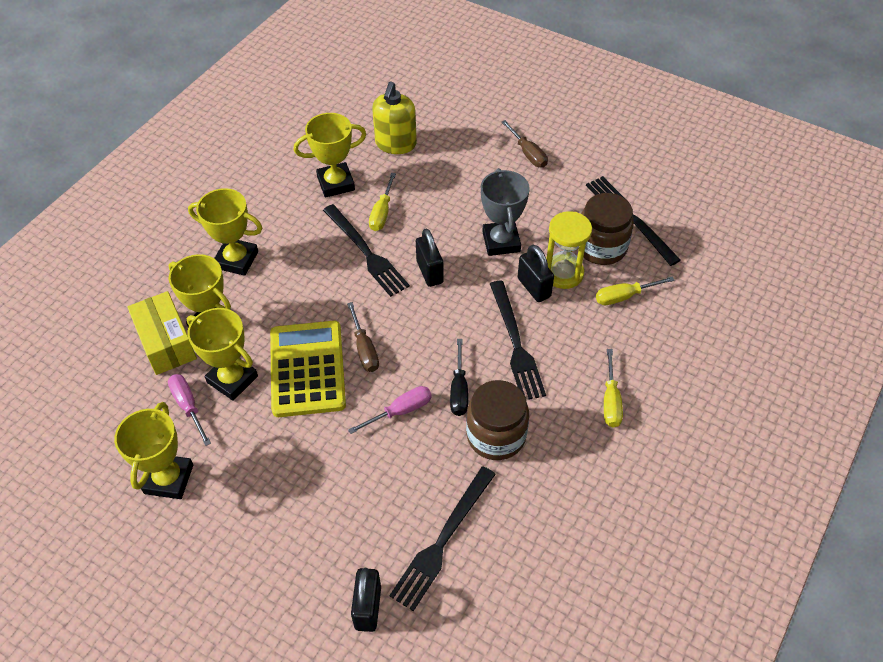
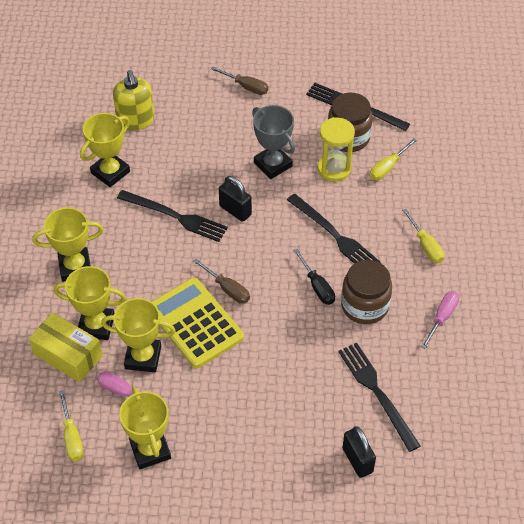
camera: 30 degrees left, 0 degrees up
pink screwdriver [348,386,432,434] -> pink screwdriver moved to [421,291,459,349]
yellow screwdriver [369,173,396,231] -> yellow screwdriver moved to [59,390,84,461]
black fork [389,466,496,611] -> black fork turned 150 degrees clockwise [338,343,421,452]
black padlock [518,245,554,302] -> none

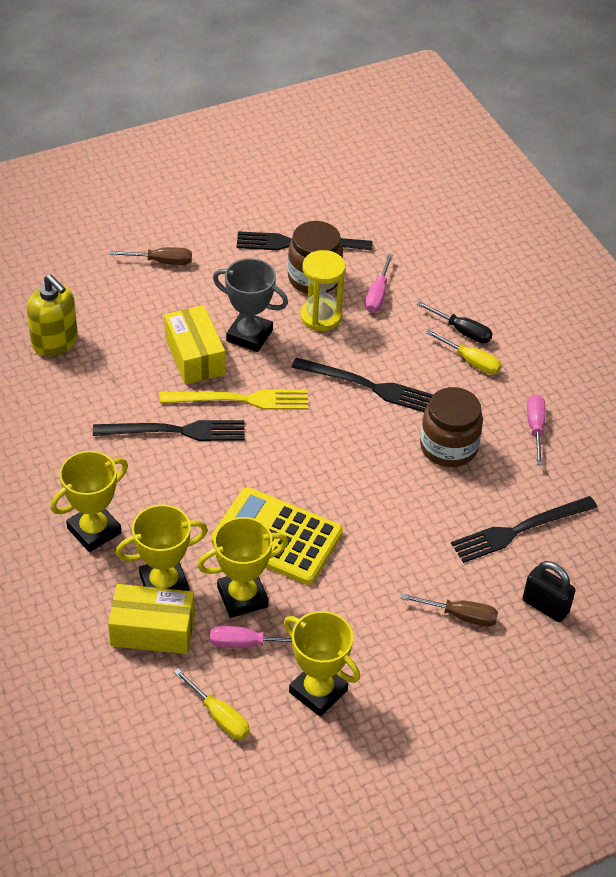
camera: 30 degrees left, 5 degrees down
yellow trophy [80,113,130,187] -> none
brown screwdriver [193,258,250,304] -> brown screwdriver moved to [401,593,498,626]
black padlock [219,176,252,222] -> yellow fork [159,389,308,410]
black screwdriver [293,249,335,305] -> black screwdriver moved to [417,301,493,343]
black fork [338,343,421,452] -> black fork turned 60 degrees counterclockwise [451,496,597,563]
yellow screwdriver [370,138,417,180] -> pink screwdriver [365,254,393,313]
none -> yellow box [164,305,225,384]

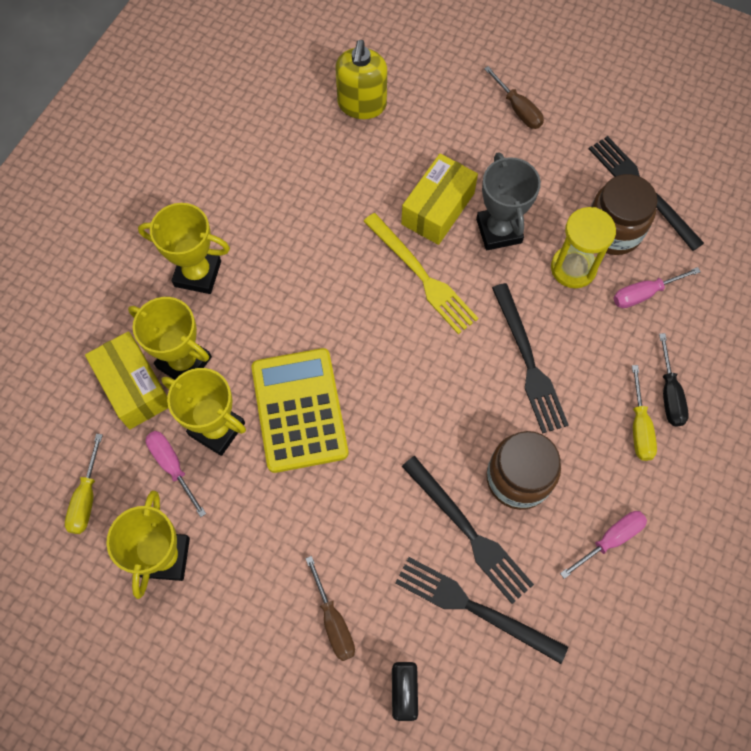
camera: 55 degrees right, 20 degrees up
black fork [93,420,245,441] -> black fork moved to [402,456,534,604]

